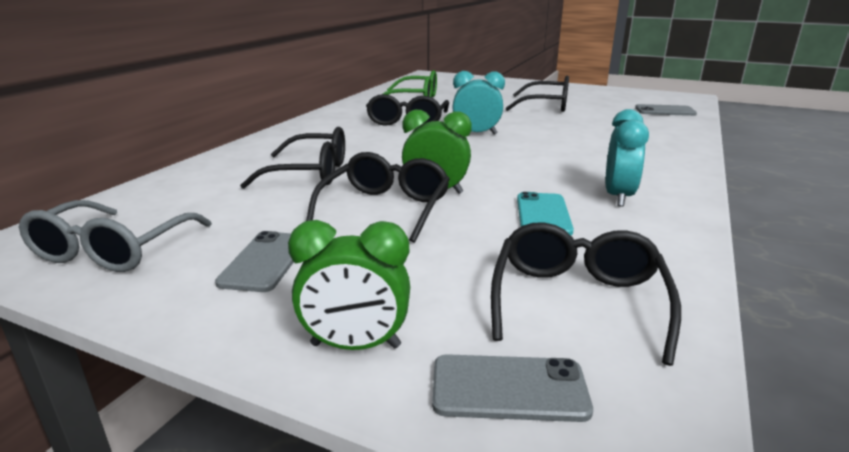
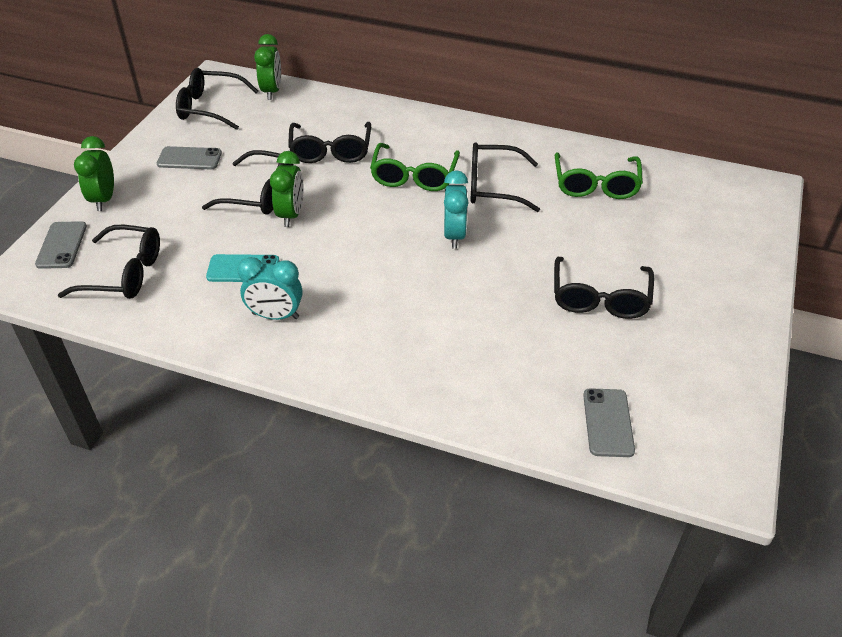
camera: 85 degrees right, 20 degrees up
grey glasses [18,200,212,272] -> black glasses [176,68,258,130]
none -> green clock [254,34,281,100]
none -> green glasses [370,143,460,191]

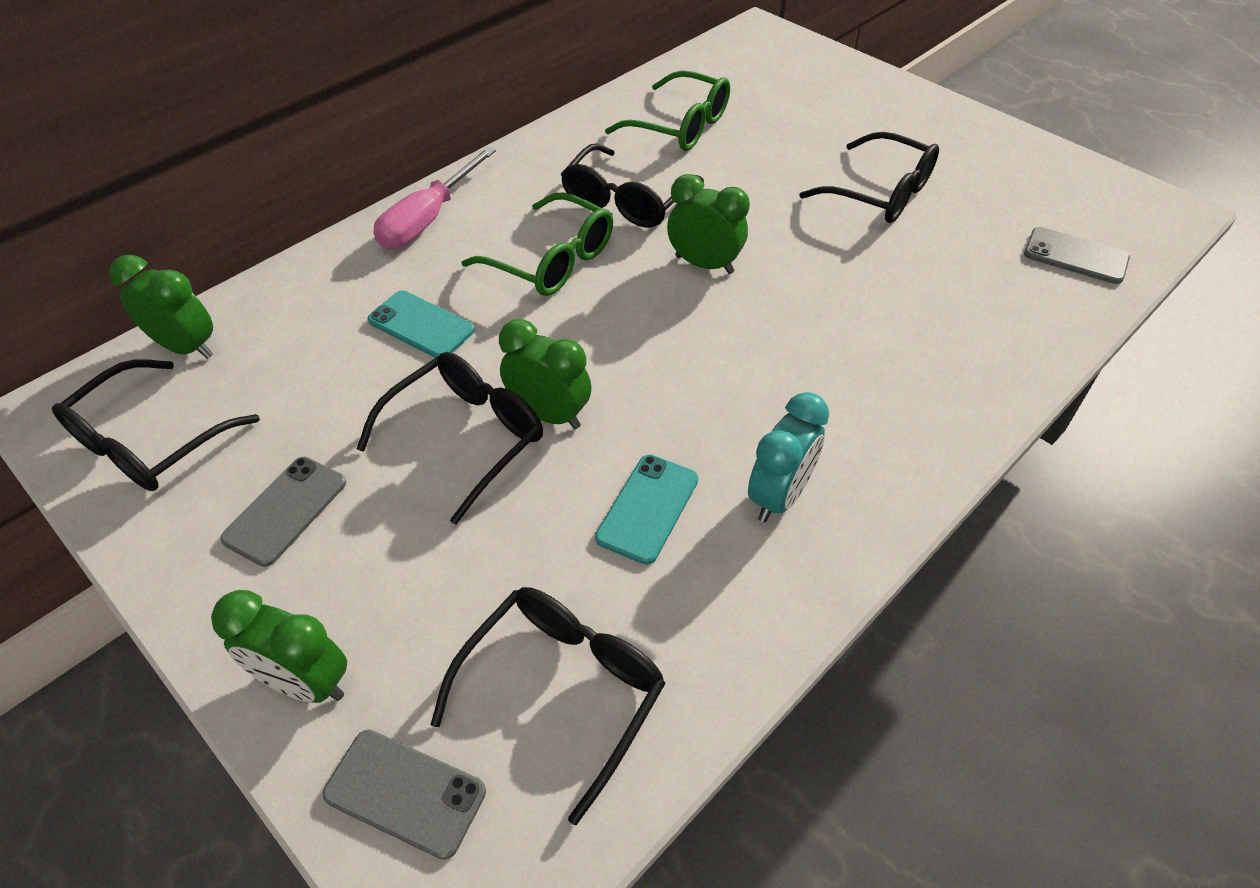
camera: 65 degrees left, 5 degrees up
black glasses [288,122,371,163] -> turquoise phone [367,291,475,358]
turquoise clock [444,170,469,249] -> green clock [667,174,750,274]
none -> pink screwdriver [373,147,496,249]

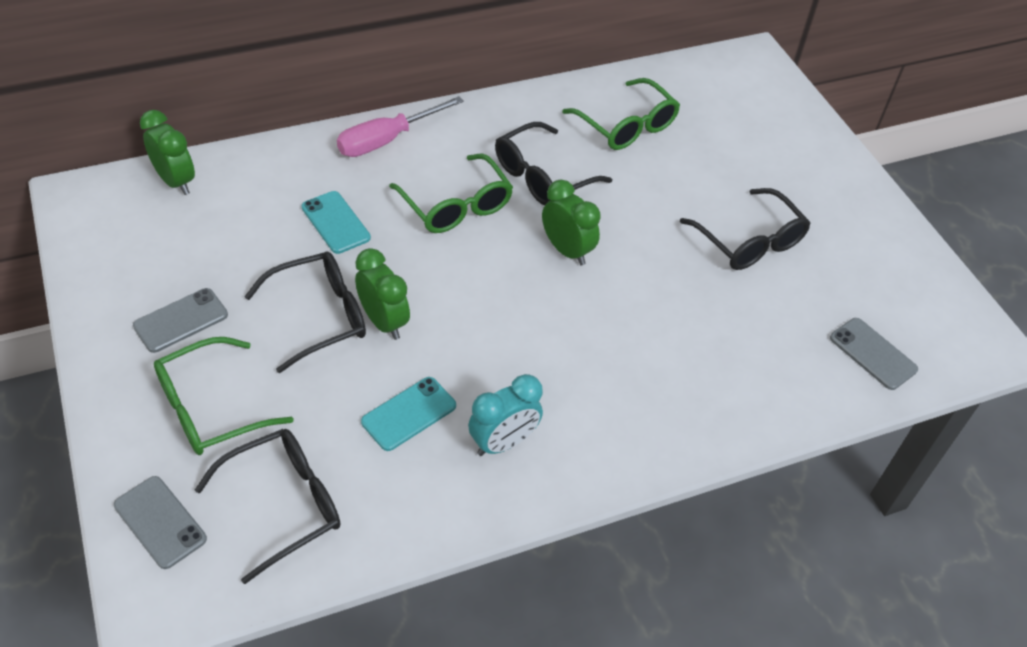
camera: 20 degrees right, 0 degrees up
black glasses [52,359,260,491] -> none
green clock [211,590,347,703] -> none
none -> green glasses [154,337,294,455]

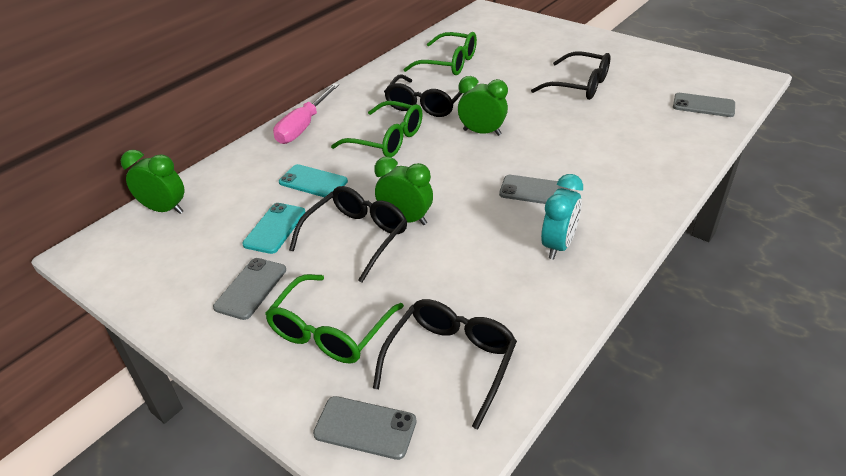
camera: 25 degrees left, 10 degrees down
turquoise phone [361,377,456,451] -> turquoise phone moved to [242,203,306,254]
none -> grey phone [499,175,570,204]

